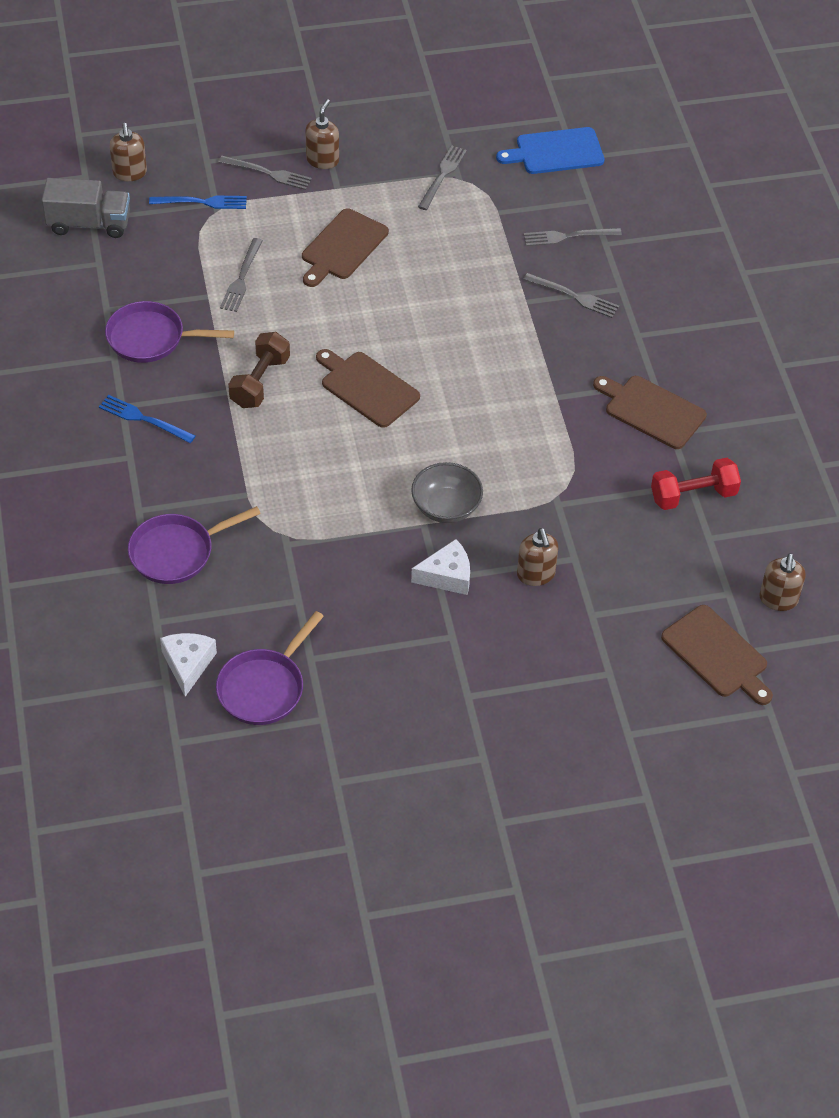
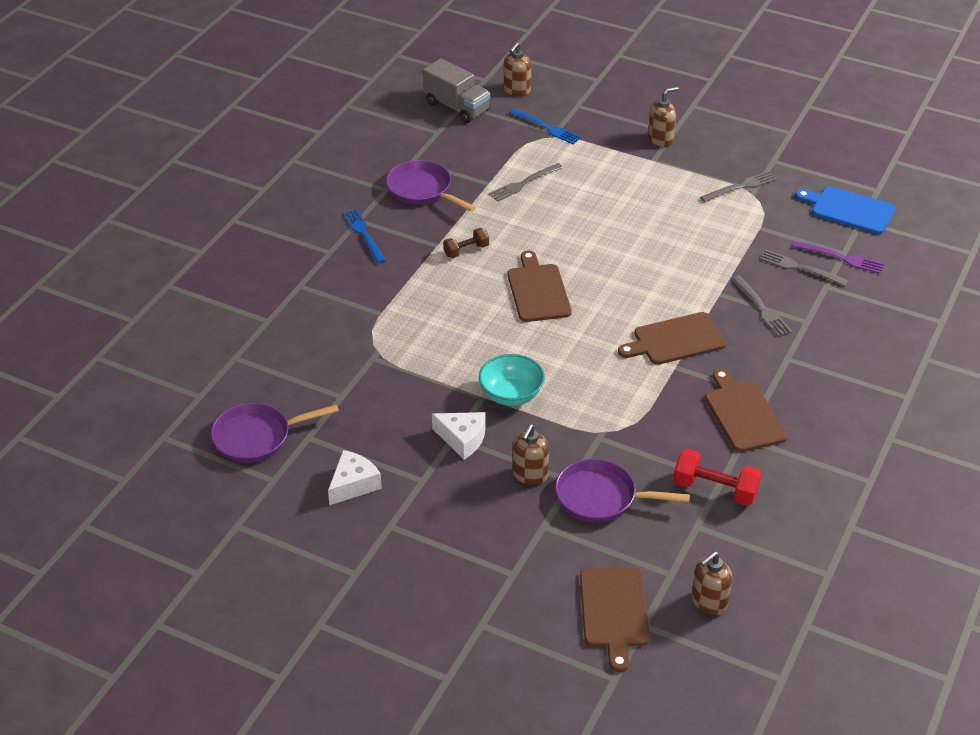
camera: 40 degrees right, 10 degrees down
purple pan [128,506,261,584] -> purple pan moved to [555,459,690,523]
white cheese [160,633,217,697] -> white cheese moved to [328,450,382,505]
grey fork [219,156,312,190] -> none
brown dumbbell [228,332,290,408] -> brown dumbbell [443,228,489,258], size x0.63
brown cutting board [302,208,389,287] -> brown cutting board moved to [618,312,727,365]
grey bowl [411,462,483,523] -> turquoise bowl [479,354,545,406]
none -> purple fork [793,241,884,274]

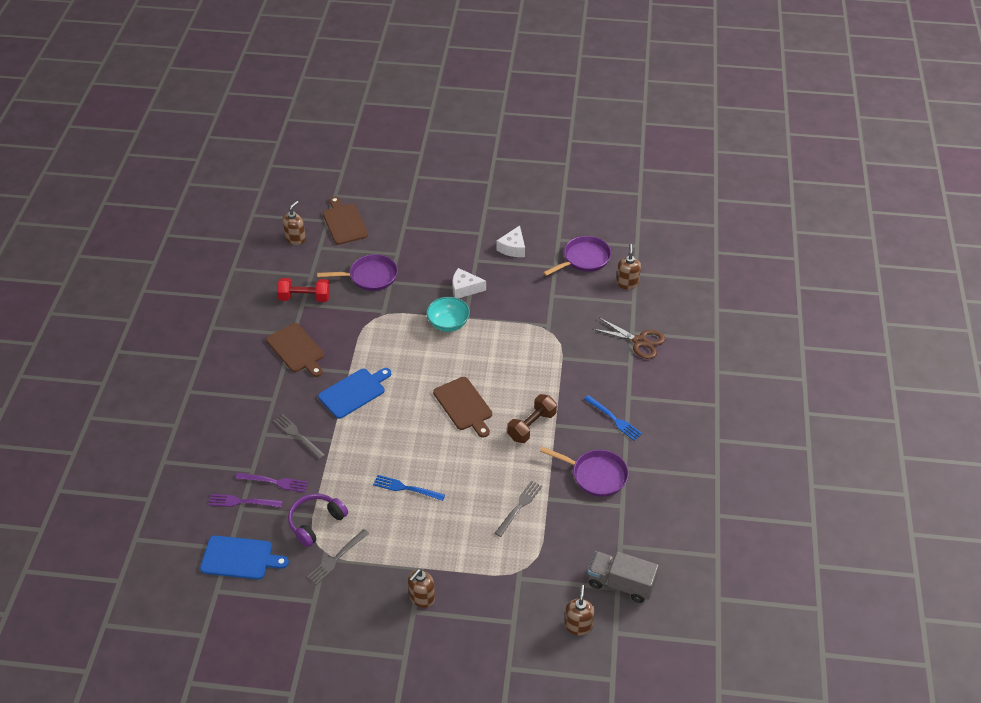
camera: 160 degrees right, 5 degrees up
brown dumbbell [443,228,489,258] -> brown dumbbell [507,394,557,443], size x1.58
blue fork [509,109,582,144] -> blue fork moved to [373,475,445,501]
brown soap dispenser [512,424,549,485] -> brown soap dispenser moved to [616,244,641,289]
brown cutting board [618,312,727,365] -> blue cutting board [318,368,391,419]
grey fork [759,249,849,286] -> purple fork [236,472,308,492]
none -> purple headphones [288,493,348,547]
none -> brown scissors [593,318,666,359]

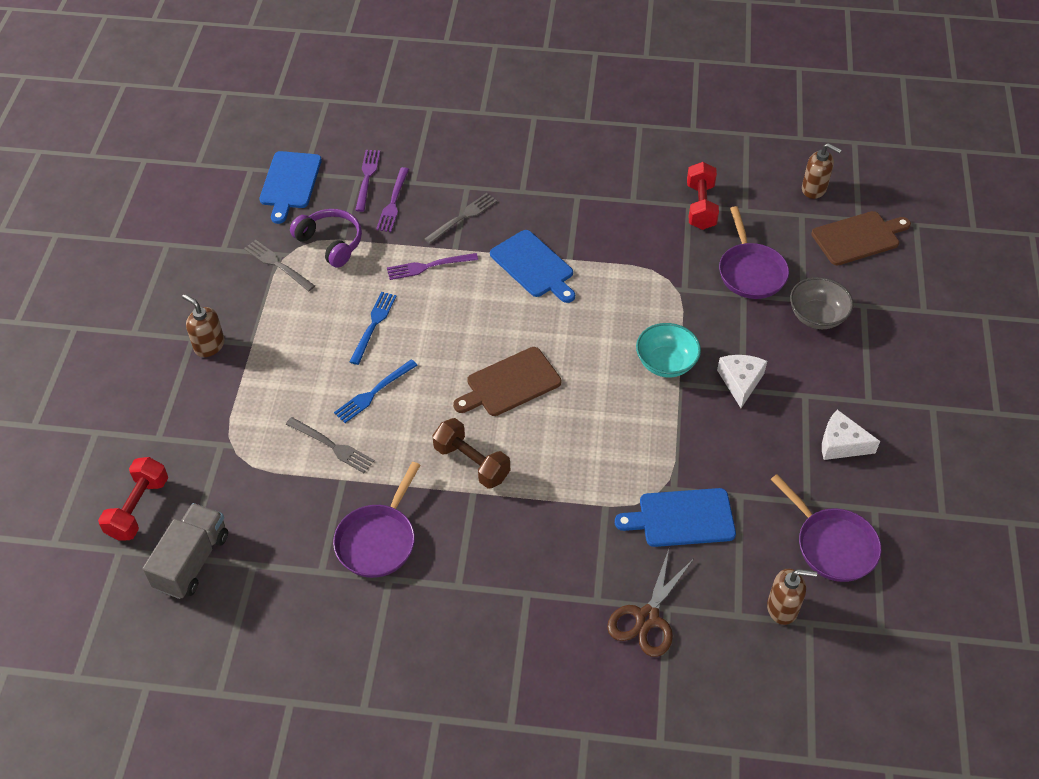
camera: 90 degrees right, 5 degrees up
brown cutting board [266,323,324,377] -> none
brown soap dispenser [565,585,595,635] -> red dumbbell [98,457,168,541]
blue fork [584,395,642,441] -> blue fork moved to [334,359,418,423]
none -> purple fork [387,253,478,280]
none -> blue cutting board [615,488,736,547]
none -> grey bowl [790,277,853,329]

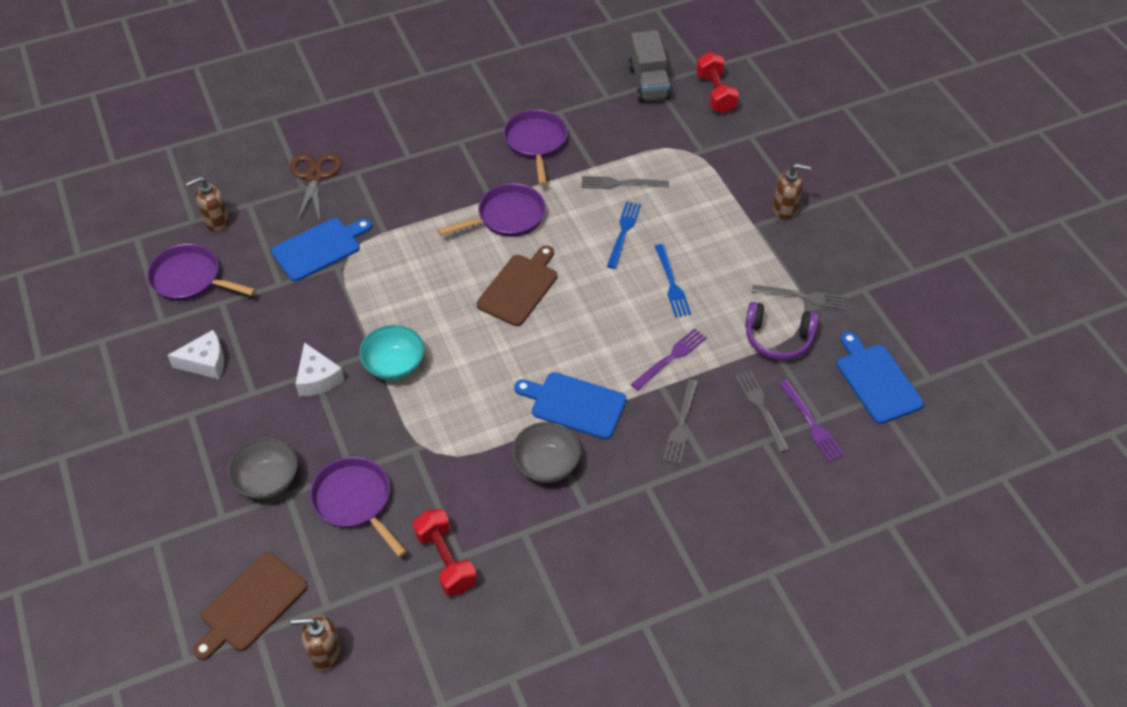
camera: 150 degrees right, 0 degrees up
purple fork [376,167,409,232] -> grey fork [735,371,790,453]
brown dumbbell [432,418,510,489] -> purple pan [438,183,546,237]
none -> grey bowl [512,422,581,483]

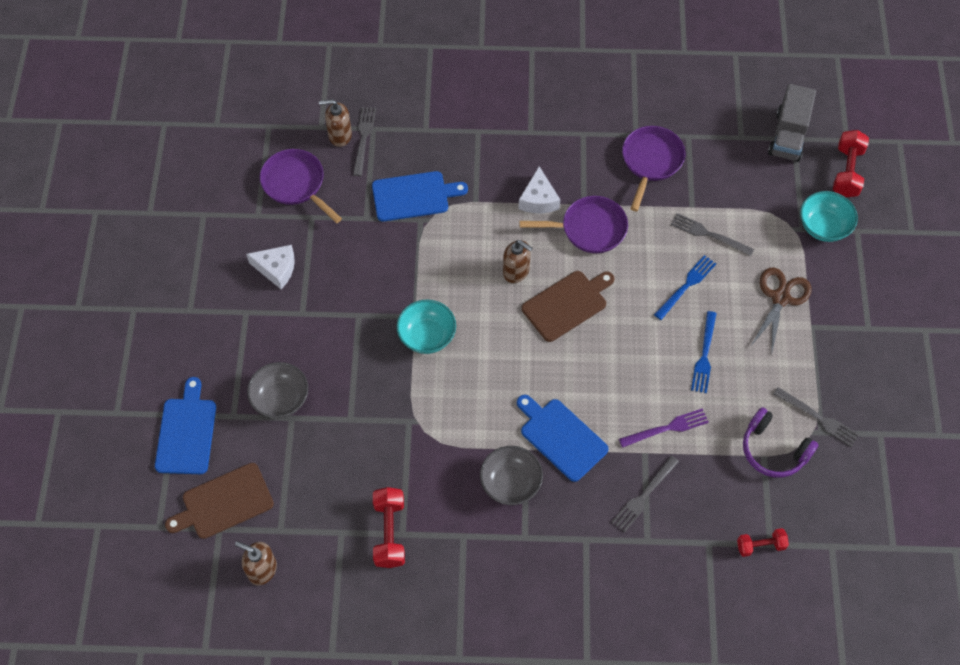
camera: 25 degrees right, 10 degrees up
brown scissors [290,153,341,223] -> brown scissors moved to [751,268,812,356]
white cheese [295,342,344,396] -> white cheese moved to [518,166,560,213]
purple pan [310,457,407,557] -> none
grey fork [735,371,790,453] -> grey fork moved to [353,107,376,176]
brown soap dispenser [773,164,811,220] -> brown soap dispenser moved to [503,240,533,283]
purple fork [779,380,844,462] -> red dumbbell [737,528,789,557]
blue cutting board [837,332,924,424] -> blue cutting board moved to [155,377,216,474]
none -> turquoise bowl [800,191,858,242]

